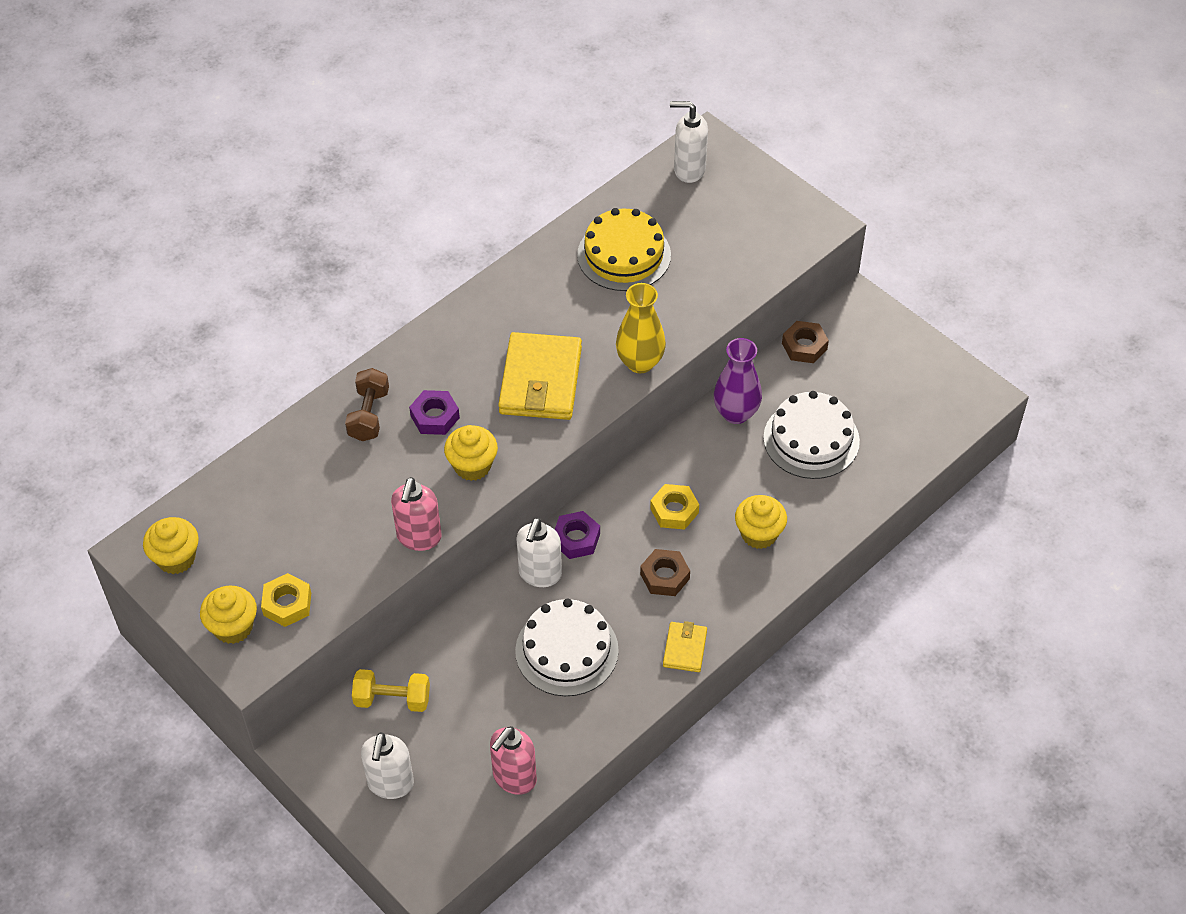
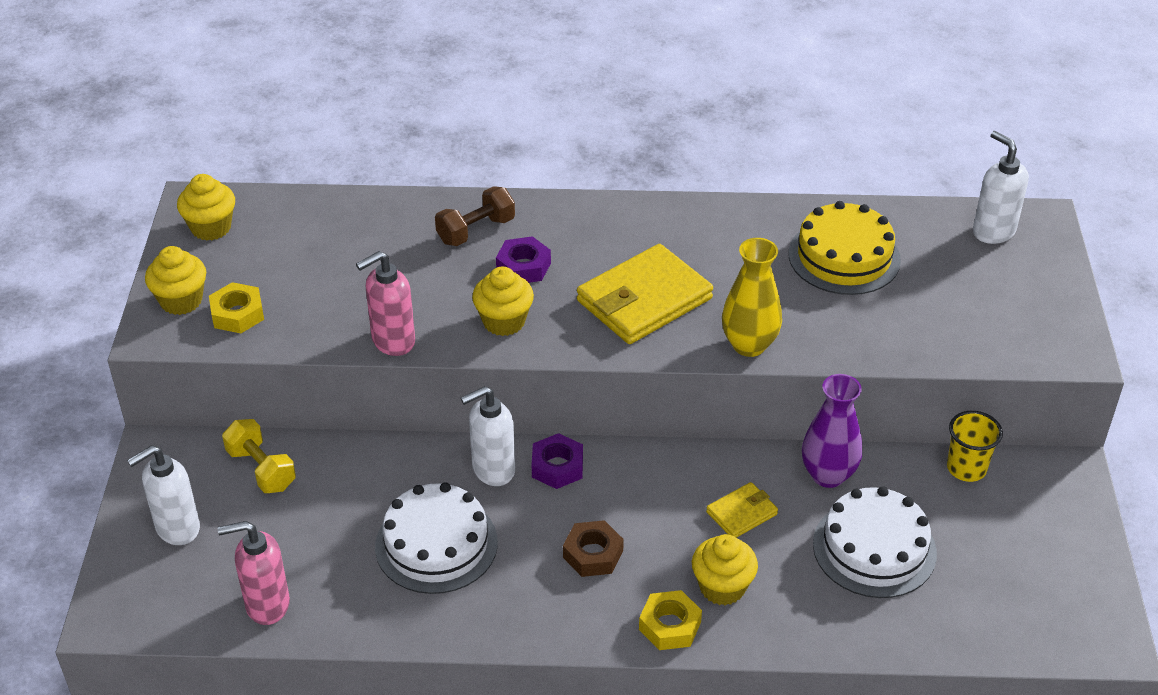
camera: 45 degrees right, 10 degrees down
yellow nut [650,484,699,530] -> yellow nut moved to [639,590,702,650]
yellow wallet [663,621,707,672] -> yellow wallet moved to [706,482,778,538]
brown nut [782,321,829,363] -> yellow cup [947,411,1003,482]

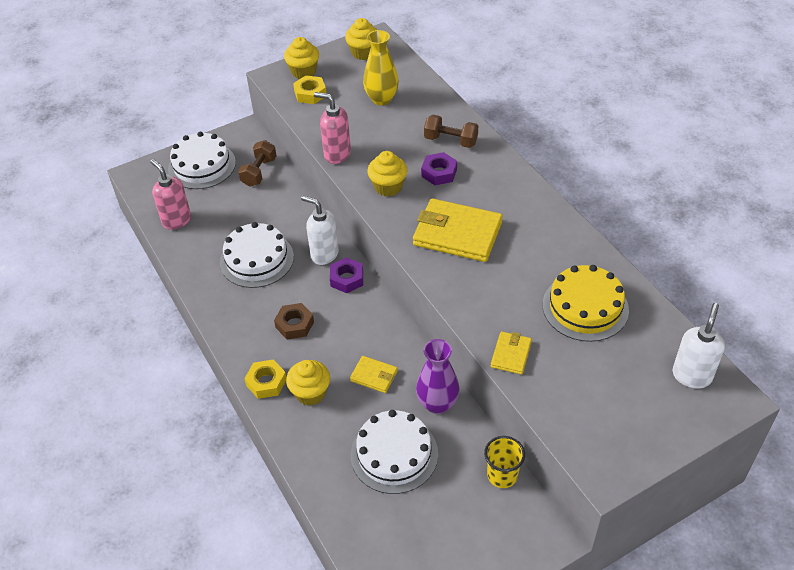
camera: 60 degrees right, 5 degrees up
white soap dispenser [127,445,200,545] -> white cake [168,132,236,189]
yellow dumbbell [222,419,296,493] -> brown dumbbell [238,140,277,187]
yellow vase [722,238,782,357] -> yellow vase moved to [363,30,399,105]
none -> yellow wallet [491,332,532,374]

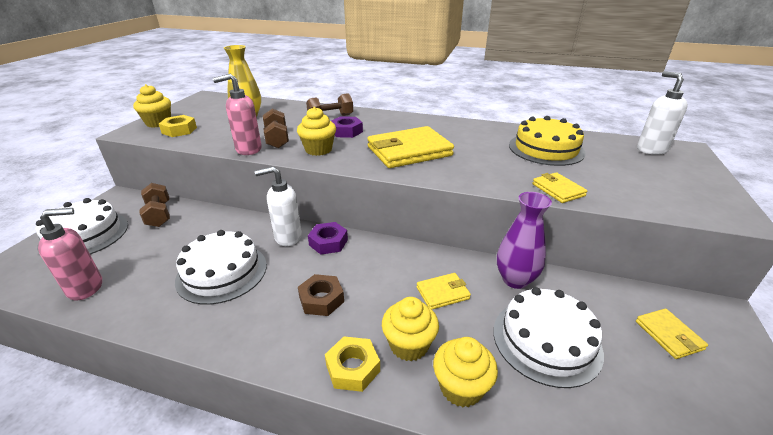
camera: 45 degrees left, 15 degrees down
pink soap dispenser [150,159,191,230] -> pink soap dispenser turned 150 degrees clockwise [38,208,102,300]
yellow cupcake [345,18,377,60] -> yellow cupcake moved to [433,337,498,407]
yellow cup [484,436,525,488] -> none
none -> brown dumbbell [263,108,289,149]
none -> yellow wallet [636,309,708,359]

